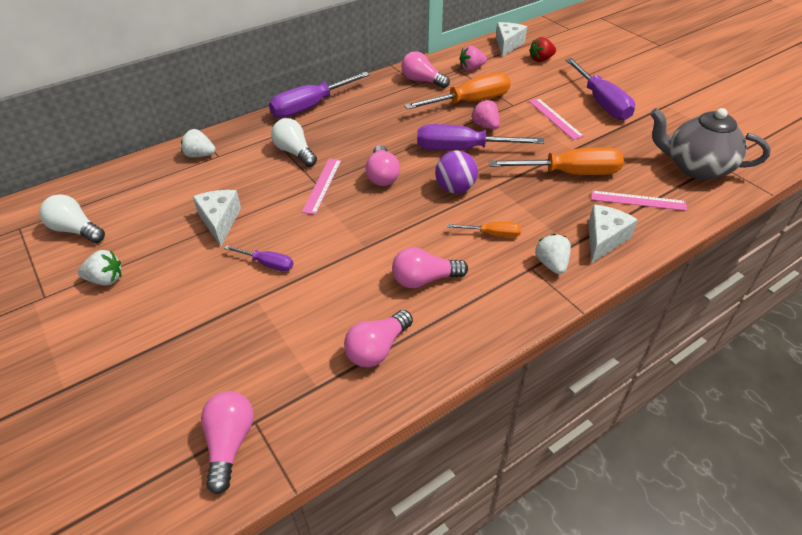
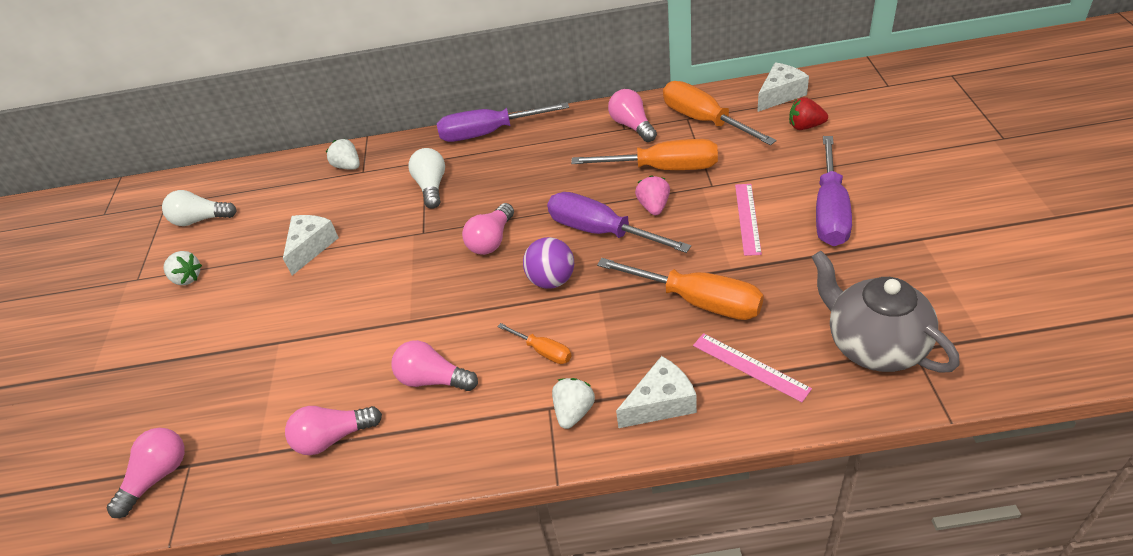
camera: 35 degrees right, 0 degrees up
white light bulb [39,194,105,243] -> white light bulb turned 60 degrees counterclockwise [162,190,237,226]
purple screwdriver [224,245,293,271] -> none
pink ruler [302,159,342,215] -> none
pink strawberry [459,45,487,71] -> orange screwdriver [663,81,777,145]

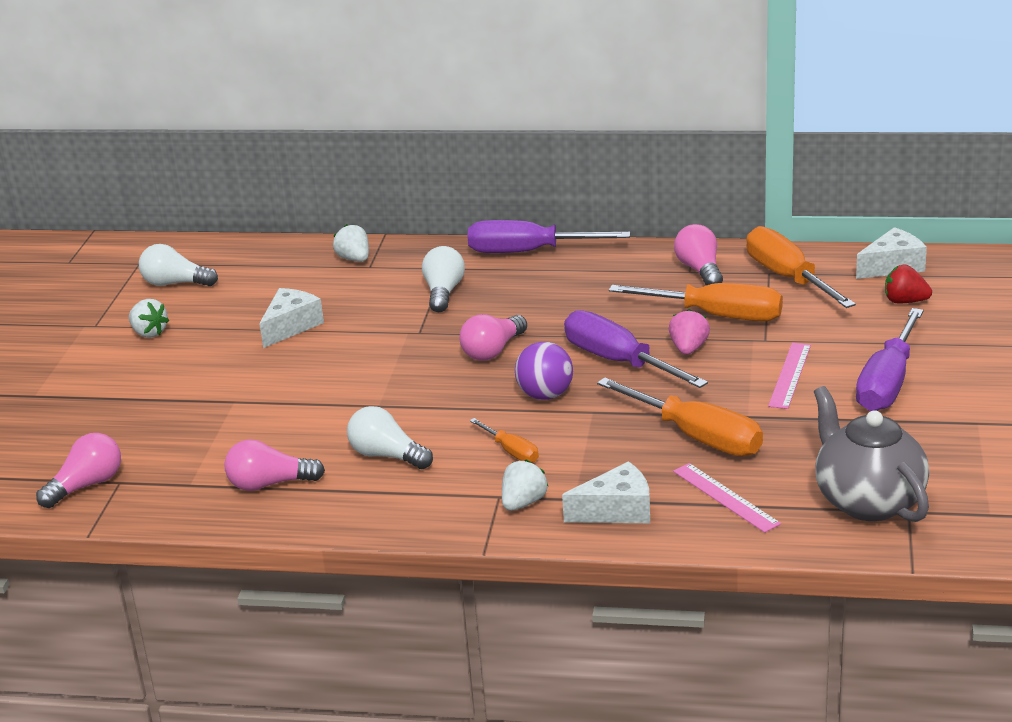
camera: 10 degrees right, 15 degrees down
pink light bulb [391,340,478,391] -> white light bulb [347,406,433,469]

